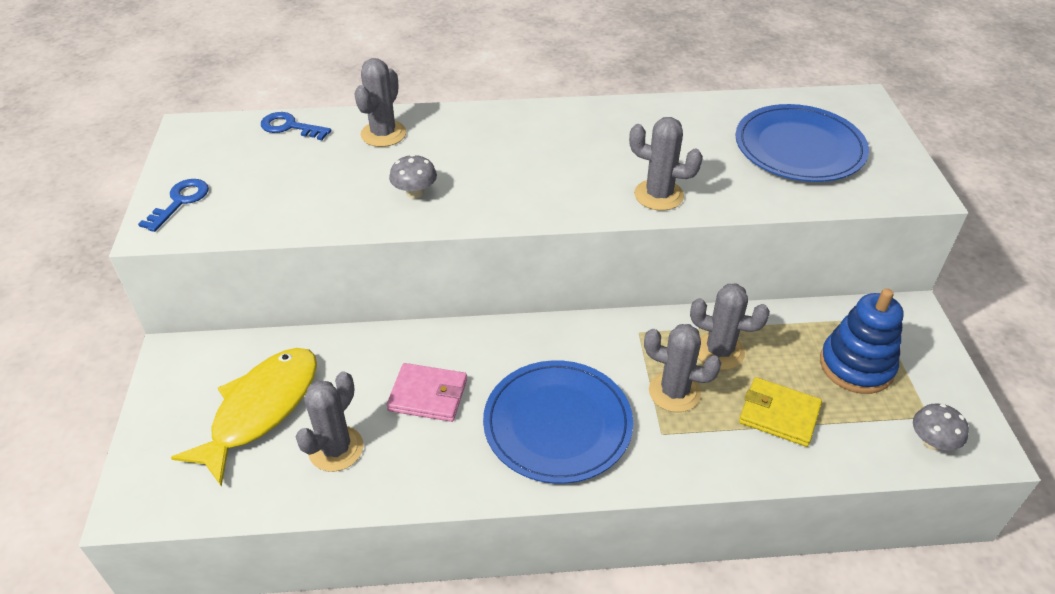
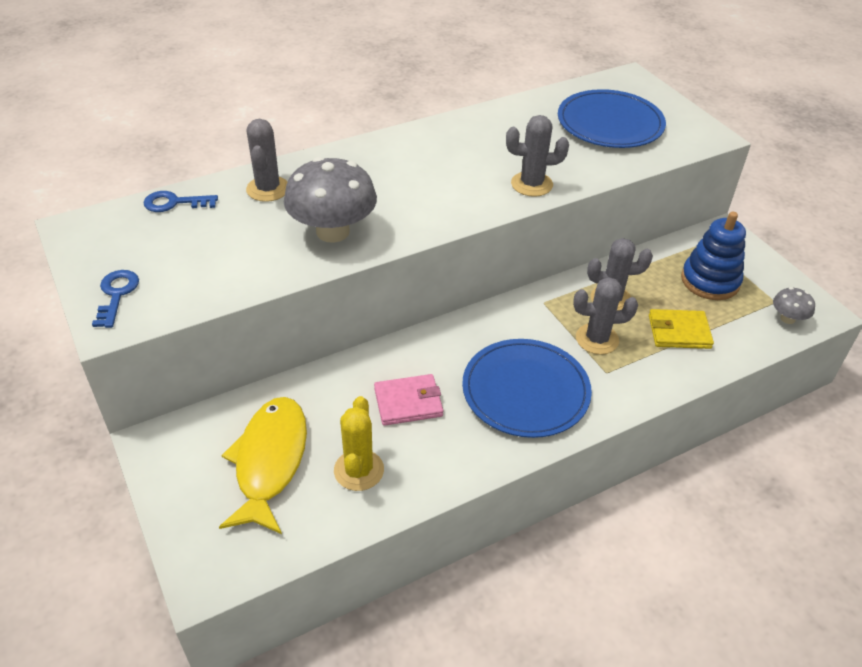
camera: 25 degrees left, 0 degrees up
grey cactus [296,371,363,472] -> yellow cactus [334,396,384,491]
grey mushroom [389,154,437,199] -> grey mushroom [284,157,377,243], size x2.09

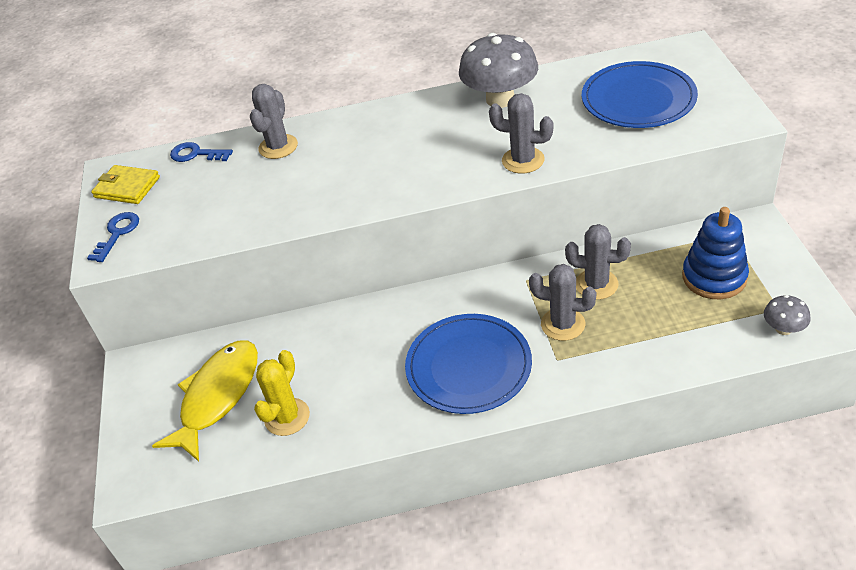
camera: 25 degrees right, 0 degrees up
grey mushroom [284,157,377,243] -> grey mushroom moved to [459,33,538,108]
pink wallet [374,374,443,426] -> none
yellow wallet [649,309,714,349] -> yellow wallet moved to [91,165,160,204]

